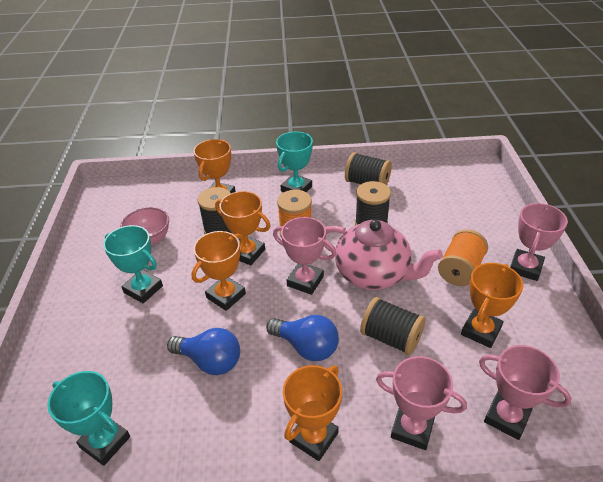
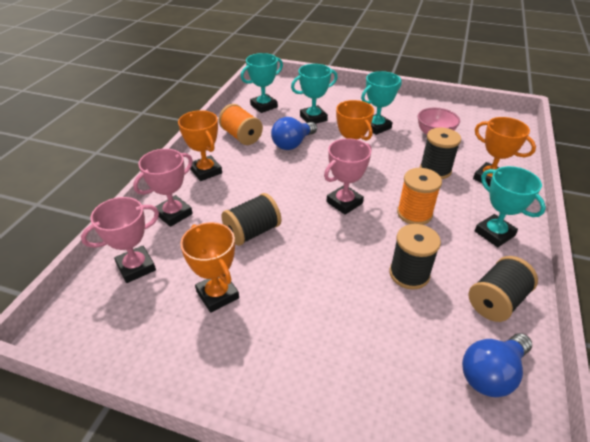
camera: 110 degrees right, 0 degrees up
orange trophy [215,191,270,266] -> none
blue light bulb [266,315,339,361] -> blue light bulb moved to [462,333,532,397]
pink teapot [324,220,443,290] -> none
orange spool [438,229,488,286] -> orange spool moved to [219,104,263,145]
pink trophy [510,203,568,281] -> none
none -> turquoise trophy [291,64,338,124]

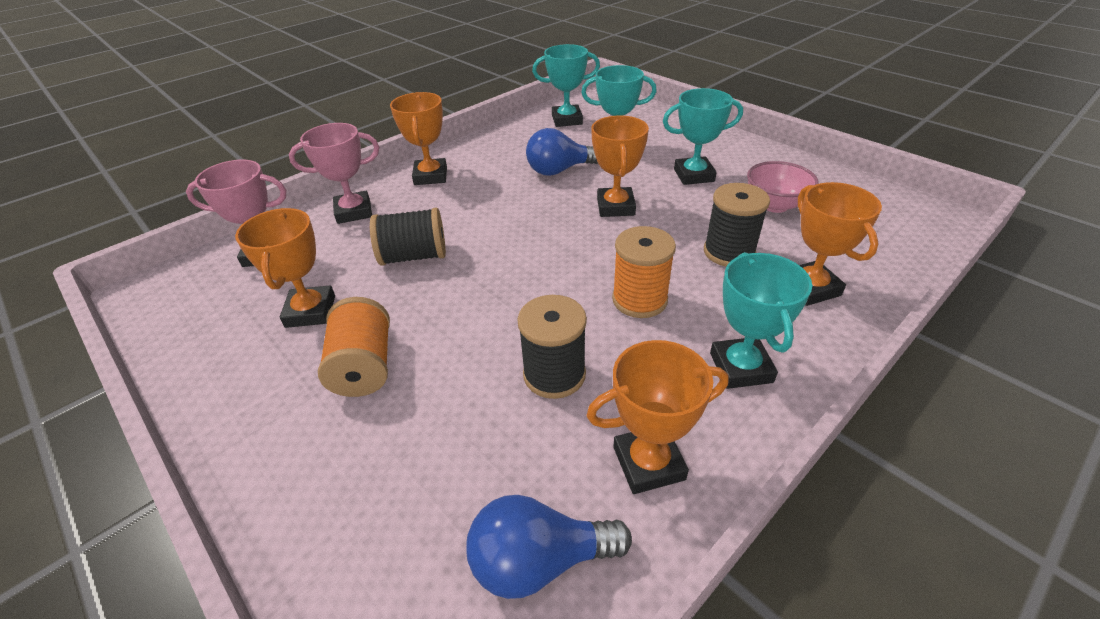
camera: 30 degrees right, 0 degrees up
orange spool [219,104,263,145] -> orange spool moved to [318,297,390,397]
pink trophy [324,138,371,215] -> none
black spool [469,256,538,322] -> orange trophy [586,340,729,494]

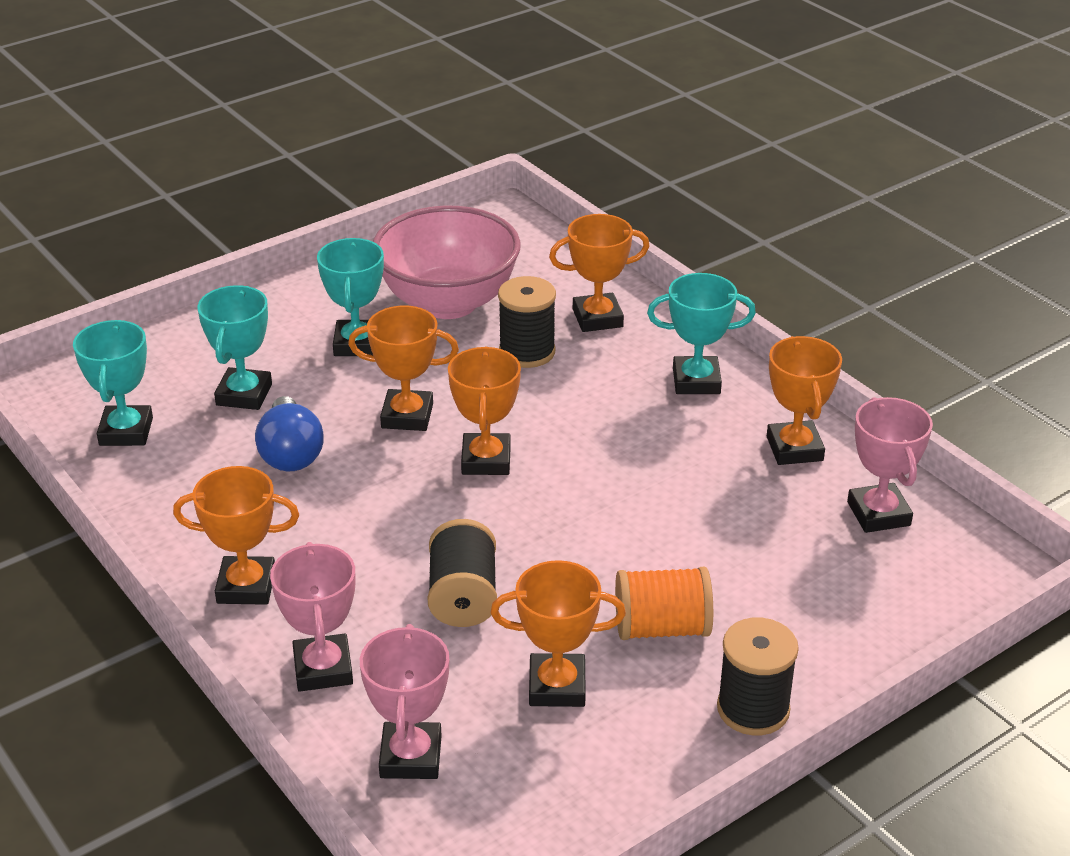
camera: 85 degrees left, 5 degrees down
blue light bulb [466,495,632,599] -> pink trophy [847,397,933,533]
black spool [517,295,587,399] -> black spool moved to [717,618,799,735]
orange spool [612,226,676,318] -> none
pink bowl [747,161,819,213] -> pink bowl [373,206,521,319], size x1.86
none -> orange trophy [448,347,521,475]

